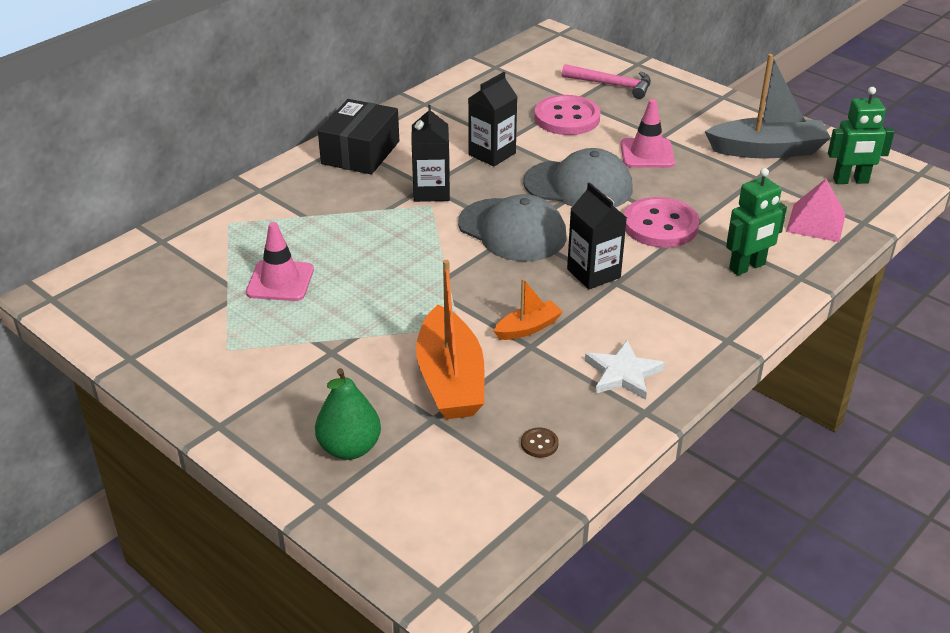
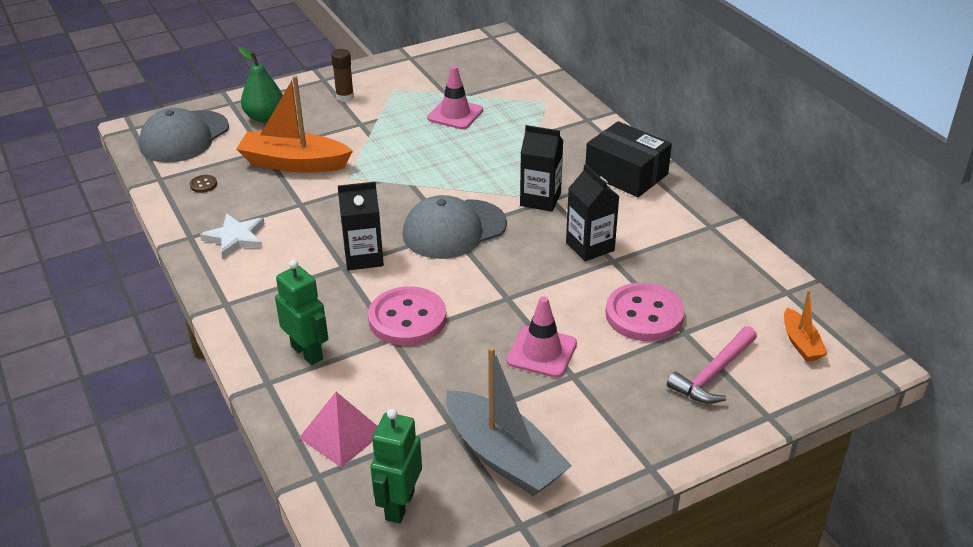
camera: 110 degrees right, 0 degrees up
orange boat [494,278,563,340] -> orange boat moved to [784,290,827,362]
grey cap [523,148,633,207] -> grey cap moved to [139,108,229,163]
grey boat [705,54,831,159] -> grey boat turned 60 degrees counterclockwise [446,346,572,496]
green robot [726,168,787,275] -> green robot turned 150 degrees clockwise [275,260,328,365]
none -> brown glue stick [331,49,354,102]

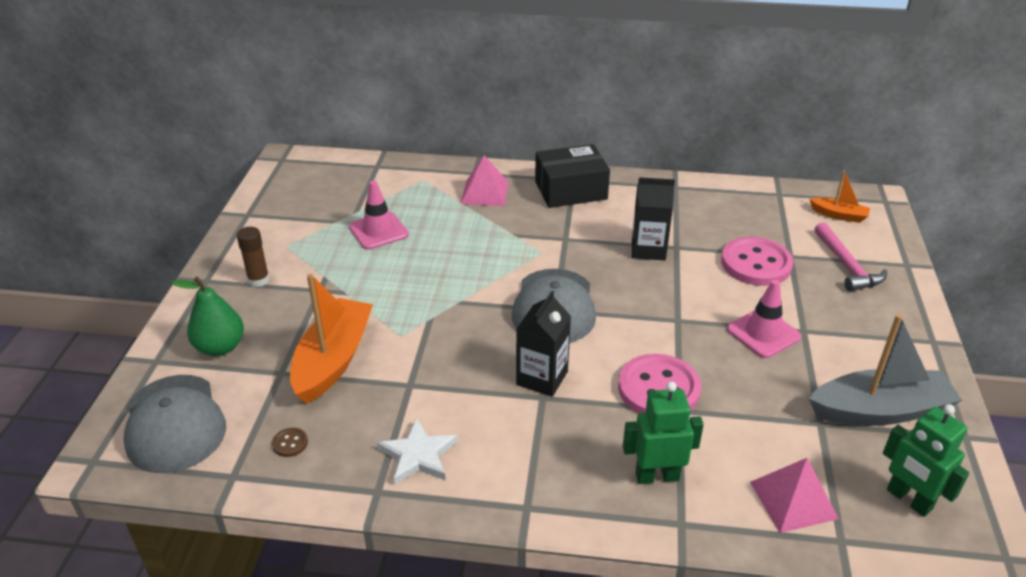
camera: 55 degrees left, 0 degrees up
orange boat [236,75,353,173] -> orange boat turned 150 degrees clockwise [290,274,373,404]
black carton [520,125,563,212] -> none
none -> pink pyramid [460,155,509,206]

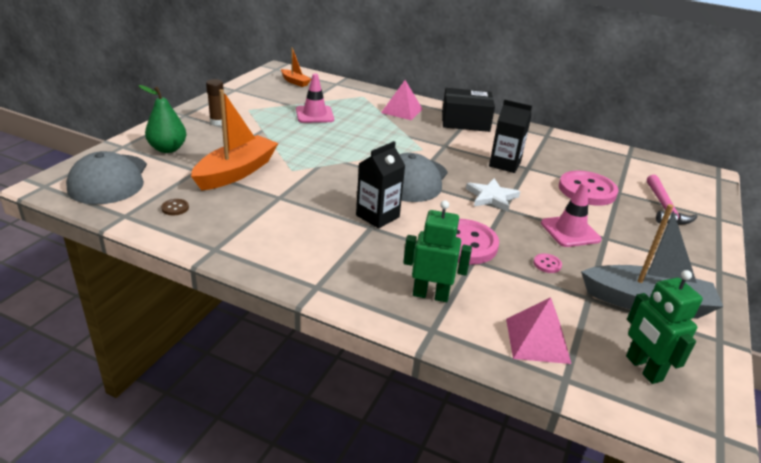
camera: 15 degrees right, 5 degrees down
white star [377,418,458,485] -> white star moved to [466,178,520,212]
orange boat [809,170,870,223] -> orange boat moved to [281,47,311,87]
none -> pink button [534,254,562,273]

